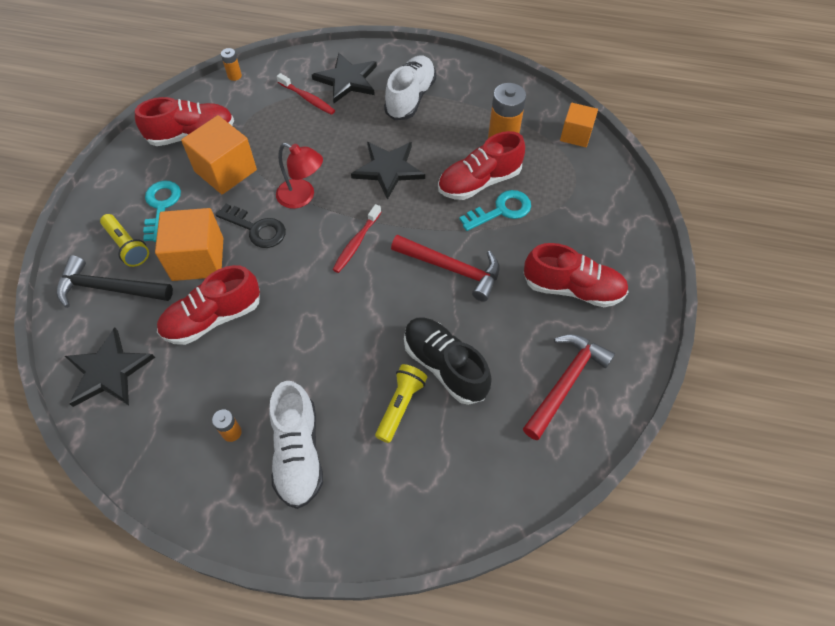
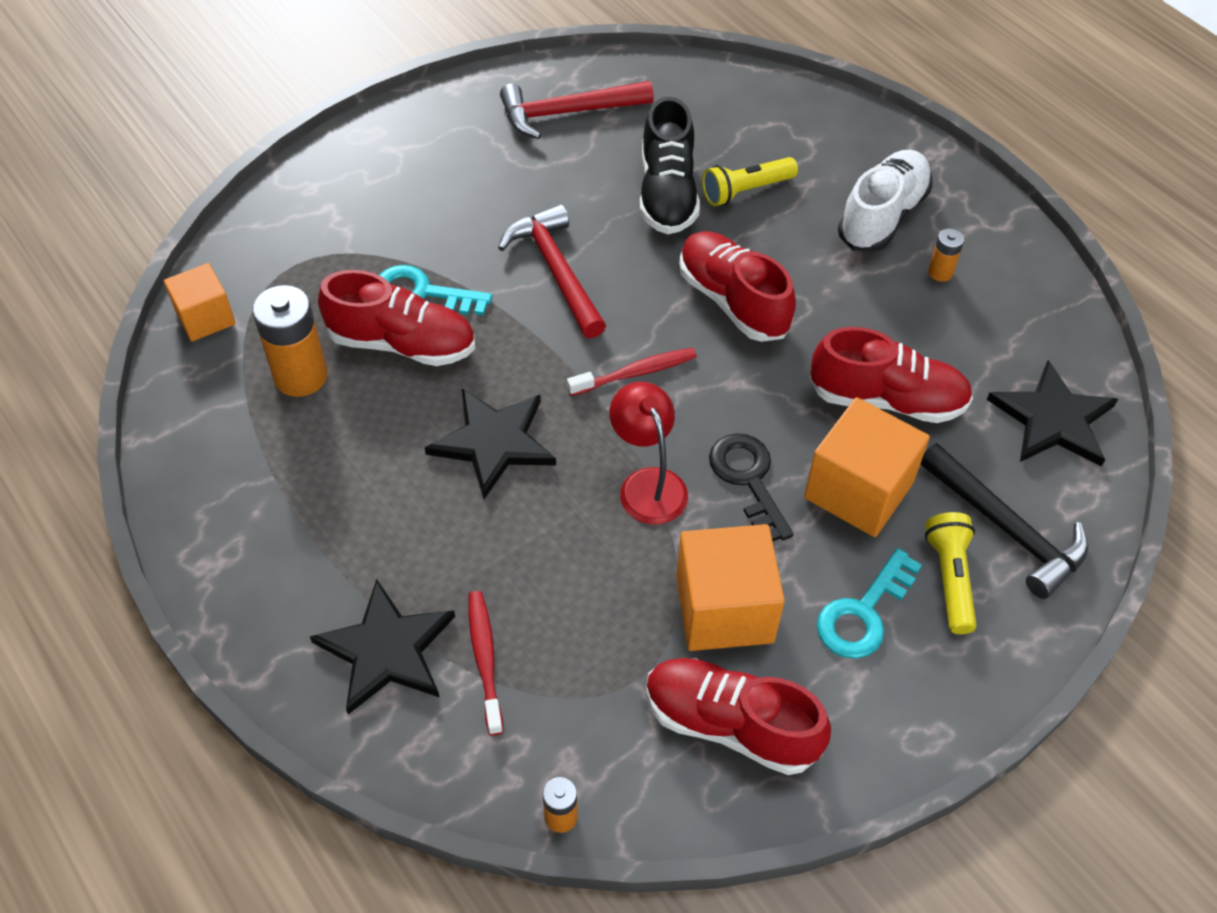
camera: 140 degrees left, 5 degrees down
white shoe [384,55,436,120] -> none
red shoe [524,243,628,307] -> red shoe moved to [679,231,796,342]

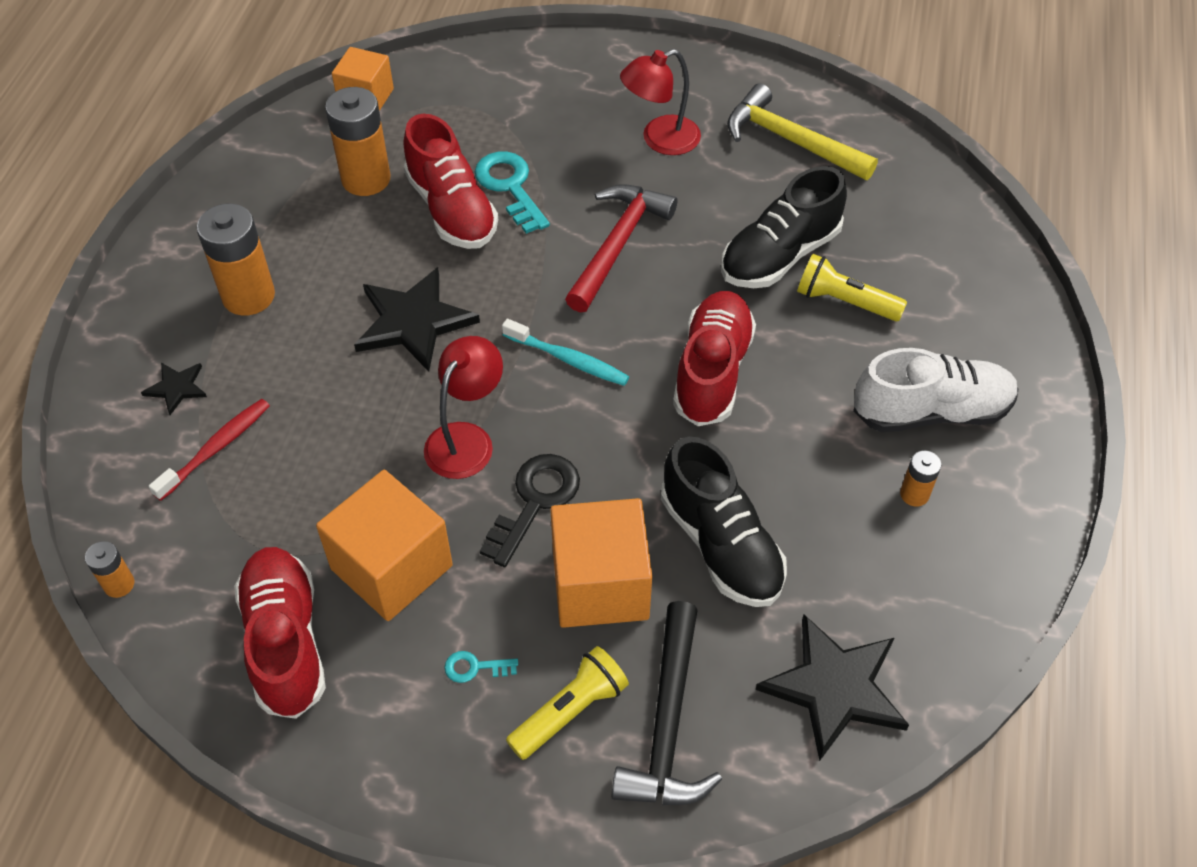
camera: 50 degrees right, 0 degrees up
black star [310,579,455,715] -> black star [141,363,207,415], size x0.49
red hammer [500,81,654,139] -> yellow hammer [727,83,878,180]
red toothbrush [567,348,697,396] -> turquoise toothbrush [502,319,629,386]
red shoe [810,327,973,423] -> black shoe [661,437,787,607]
turquoise key [817,548,922,659] -> turquoise key [444,651,518,683], size x0.49
none -> orange battery [197,204,275,316]
none -> red lamp [620,49,701,155]

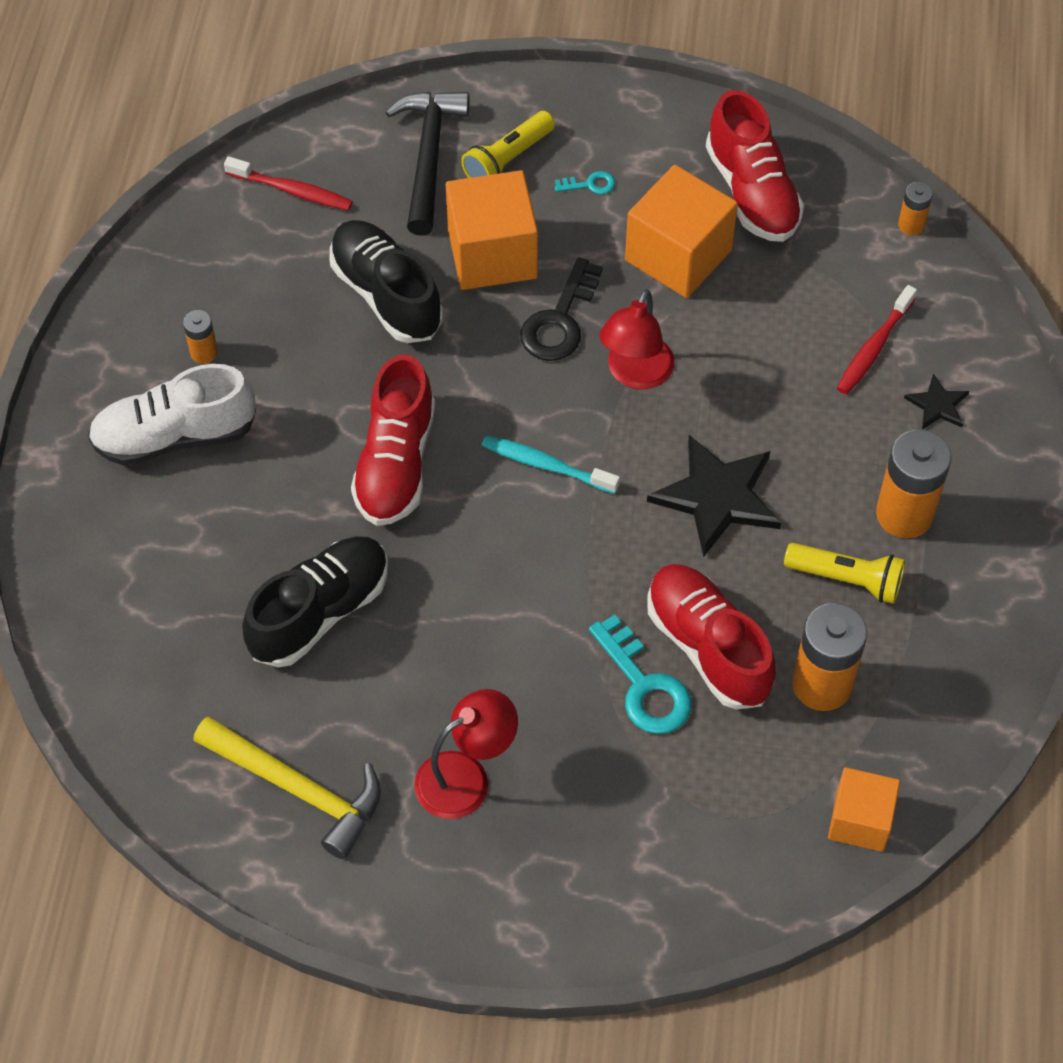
camera: 175 degrees right, 5 degrees up
red hammer [565,184,677,313] -> none
black star [756,614,909,761] -> red toothbrush [224,156,353,211]
yellow flashlight [797,254,907,321] -> yellow flashlight moved to [784,543,905,604]

